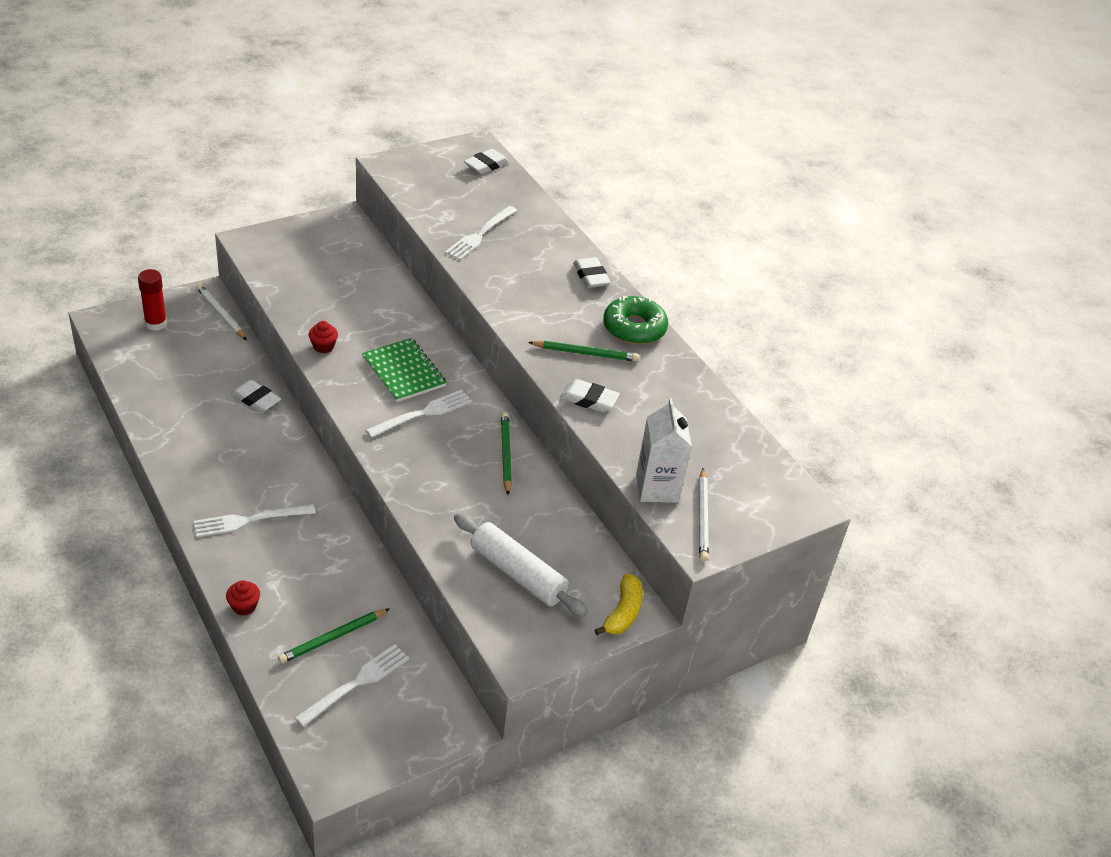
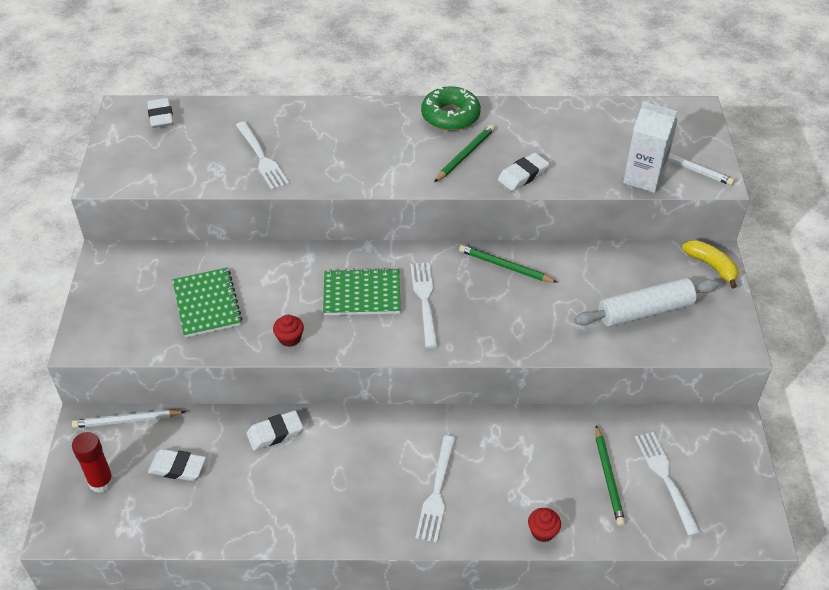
camera: 55 degrees left, 5 degrees up
white eraser [573,257,611,288] -> white eraser moved to [148,449,206,481]
none -> green notebook [172,268,242,338]

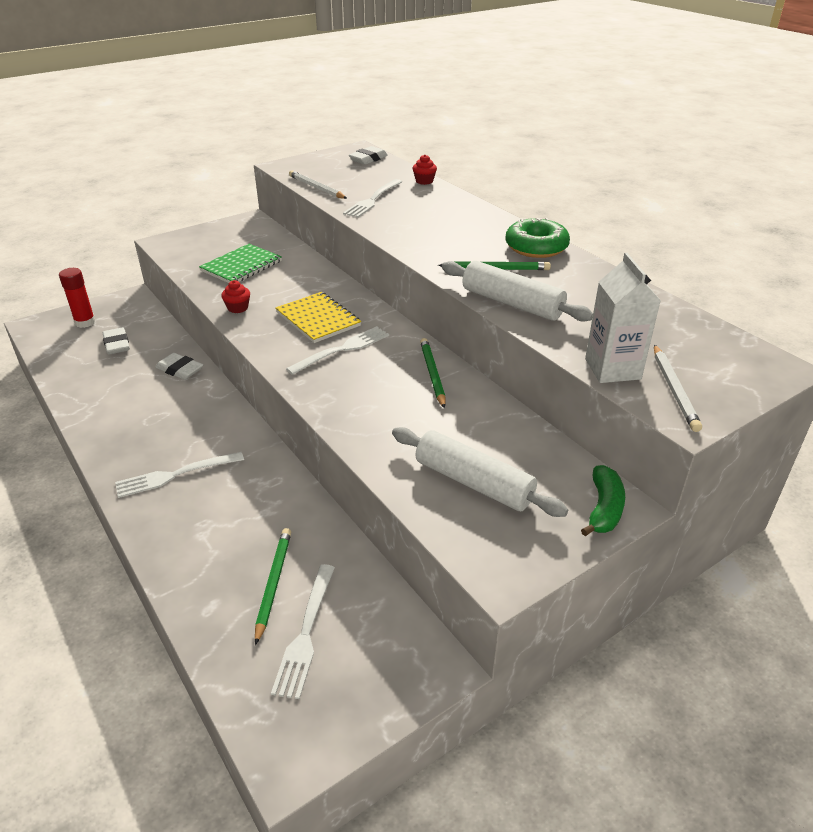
camera: 55 degrees right, 10 degrees down
white pencil [72,409,186,428] -> white pencil moved to [289,170,347,199]
green notebook [323,268,401,315] -> yellow notebook [276,292,361,343]
white eraser [498,153,549,191] -> white rolling pin [442,261,593,322]
red cupcake [528,508,561,542] -> red cupcake moved to [412,155,437,185]
green pencil [595,425,625,526] -> green pencil turned 135 degrees clockwise [255,528,291,645]
white fork [635,432,701,536] -> white fork turned 150 degrees clockwise [271,564,335,699]
yellow banana [682,240,738,288] -> green banana [581,465,625,536]

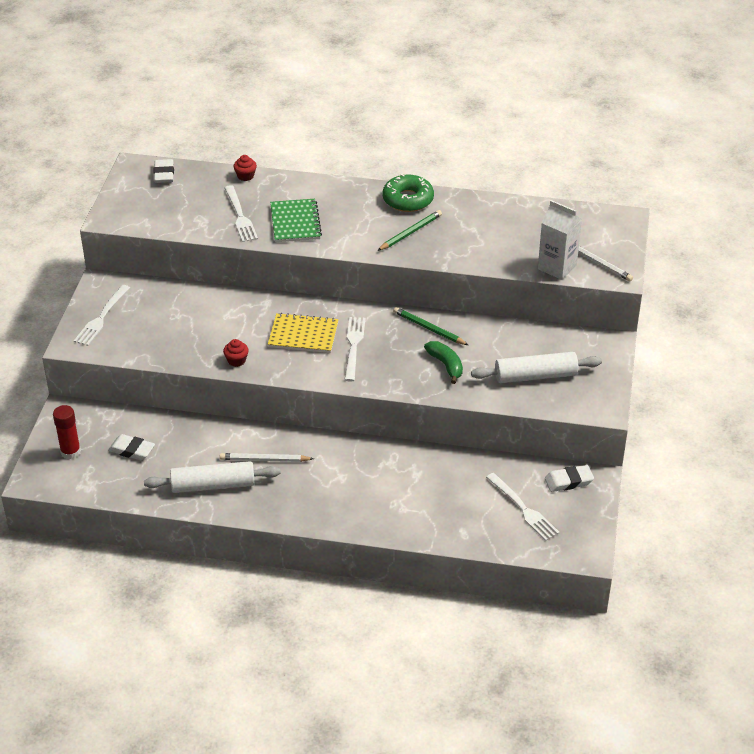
camera: 45 degrees left, 5 degrees up
white fork [115,452,244,498] -> white fork moved to [74,285,130,346]
white eraser [155,353,203,380] -> white eraser moved to [545,465,594,492]
green notebook [199,244,282,283] -> green notebook moved to [270,199,322,242]
green pencil [255,528,291,645] -> none
white pencil [289,170,347,199] -> white pencil moved to [220,453,314,462]
white rolling pin [442,261,593,322] -> white rolling pin moved to [144,461,281,493]
green banana [581,465,625,536] -> green banana moved to [424,341,463,384]

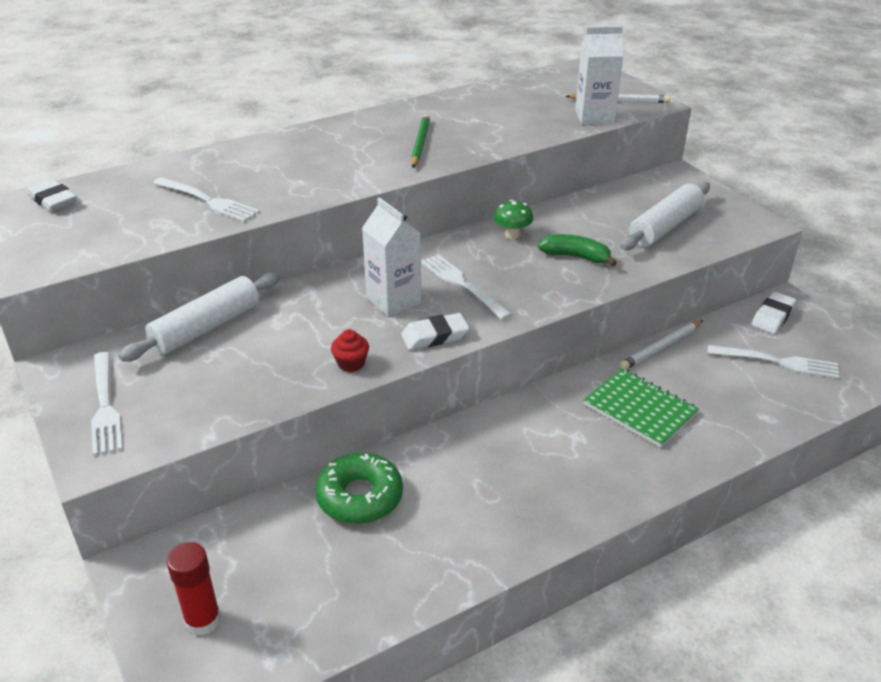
camera: 40 degrees left, 5 degrees down
white eraser [108,434,155,460] -> white eraser moved to [401,313,469,350]
white rolling pin [144,461,281,493] -> white rolling pin moved to [118,272,280,362]
white pencil [220,453,314,462] -> white pencil moved to [620,320,703,370]
red cupcake [234,155,257,181] -> none
yellow notebook [268,313,339,353] -> white carton [362,197,422,317]
green notebook [270,199,322,242] -> green notebook moved to [584,368,699,448]
green donut [383,174,434,212] -> green donut moved to [315,453,403,524]
green pencil [393,307,468,345] -> green mushroom [494,200,533,239]

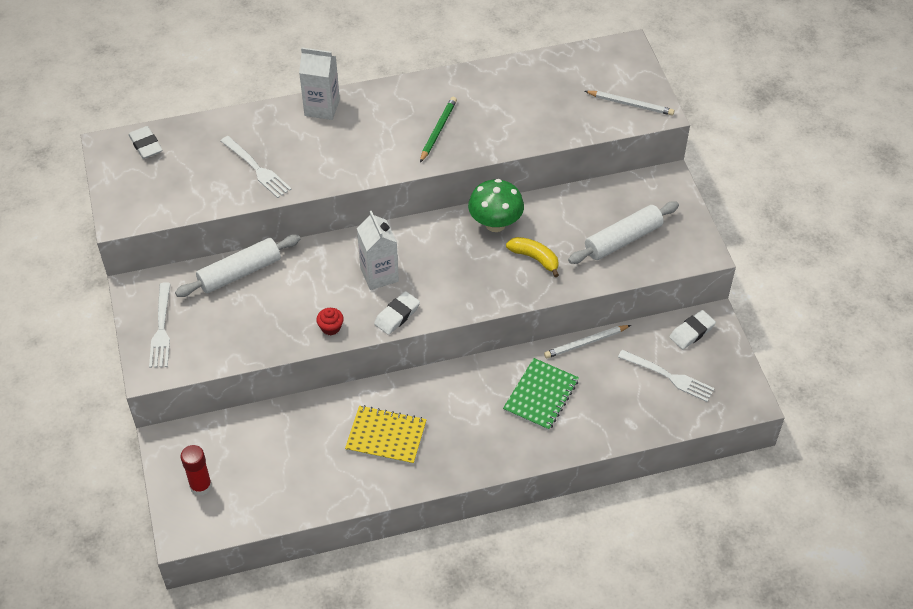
camera: 15 degrees right, 15 degrees up
green donut [315,453,403,524] -> none
white eraser [401,313,469,350] -> white eraser turned 45 degrees counterclockwise [374,291,420,335]
white fork [421,254,512,320] -> none
green mushroom [494,200,533,239] -> green mushroom [468,179,524,232], size x1.72
green banana [538,234,617,267] -> yellow banana [506,237,559,277]
white carton [575,26,624,124] -> white carton moved to [299,47,340,120]
green notebook [584,368,699,448] -> green notebook turned 60 degrees clockwise [503,358,579,431]
none -> yellow notebook [345,405,427,465]

